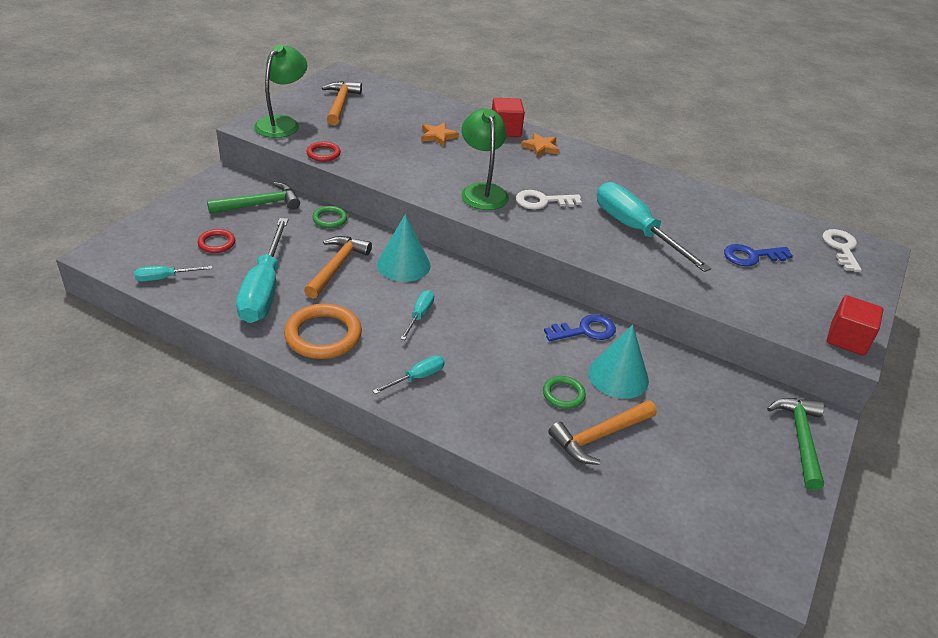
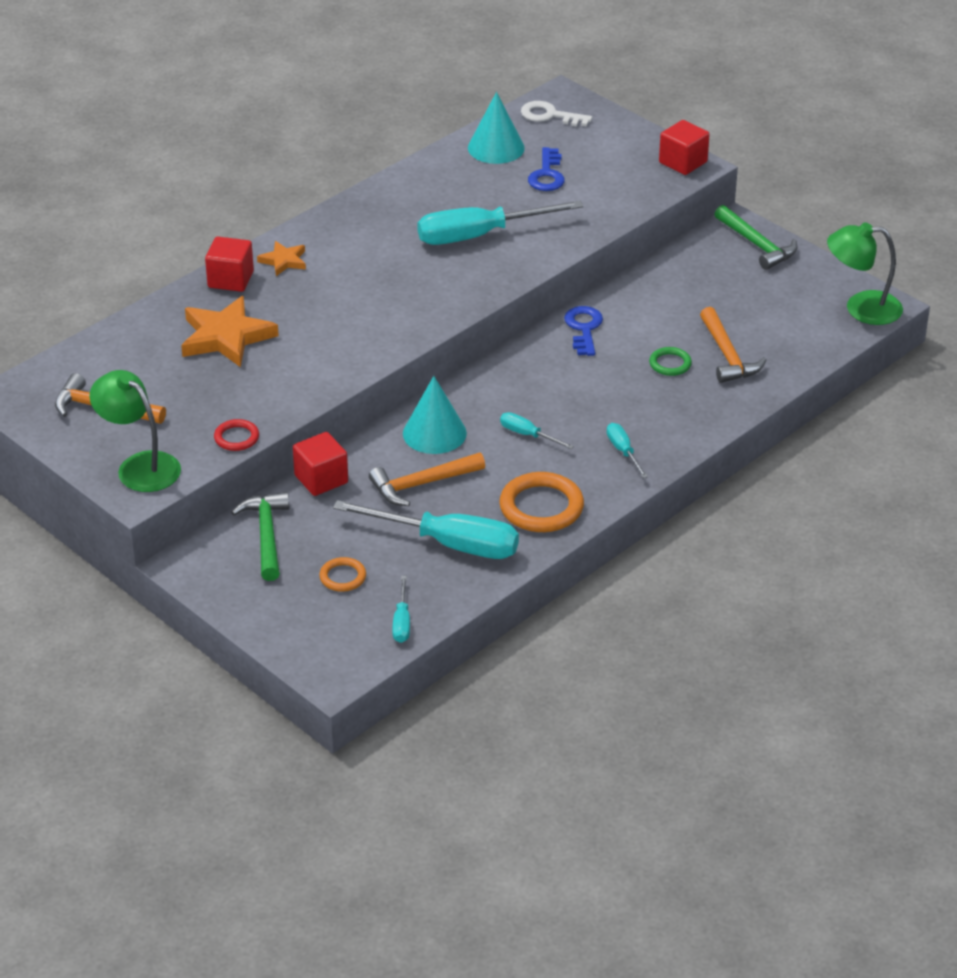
camera: 70 degrees left, 0 degrees up
red ring [198,229,235,253] -> orange ring [319,557,366,592]
orange hammer [304,236,372,299] -> orange hammer turned 60 degrees counterclockwise [369,453,485,506]
green ring [312,206,347,228] -> red cube [293,432,348,496]
orange star [421,122,459,146] -> orange star [181,296,279,367], size x1.88
green lamp [461,109,509,210] -> green lamp moved to [827,222,903,325]
white key [516,190,582,209] -> none
turquoise cone [588,325,649,399] -> turquoise cone moved to [468,92,525,164]
green hammer [767,398,824,491] -> green hammer turned 150 degrees counterclockwise [714,205,798,270]

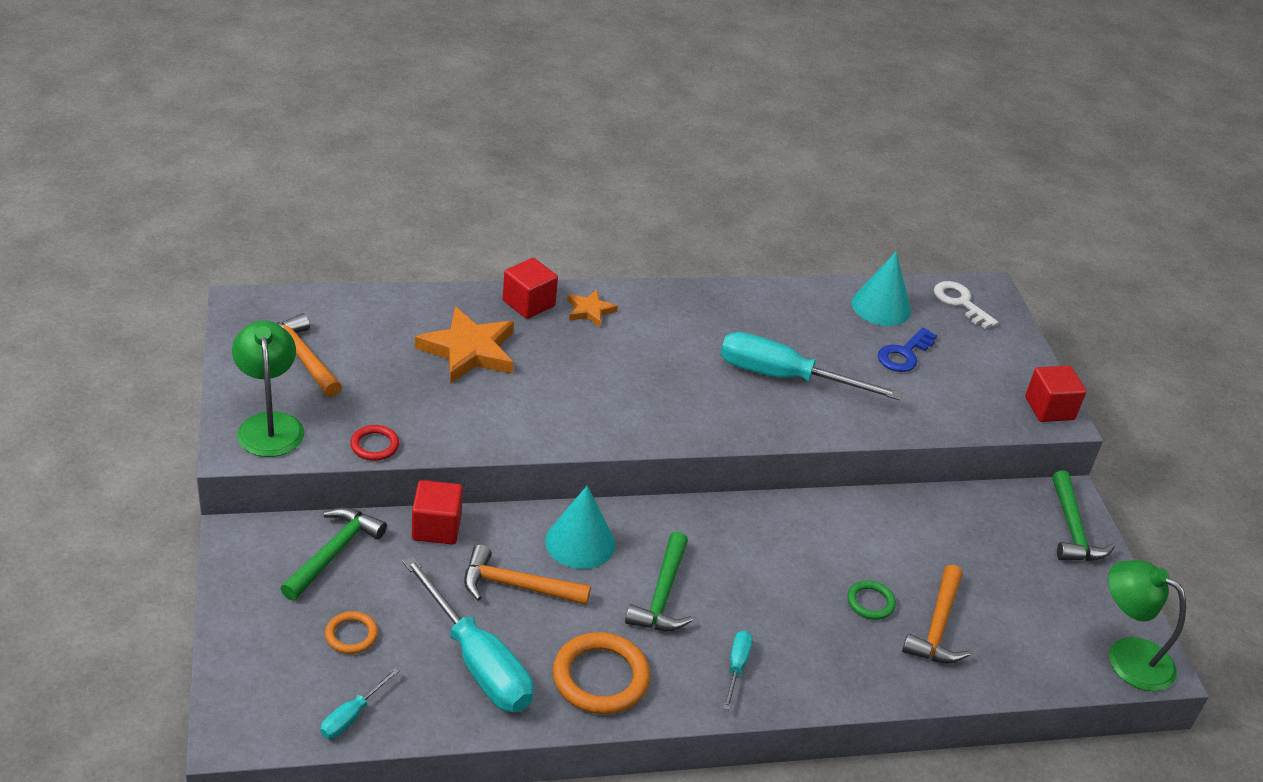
camera: 30 degrees right, 0 degrees up
turquoise screwdriver [500,412,574,449] -> green hammer [625,532,693,631]
blue key [564,306,603,356] -> none

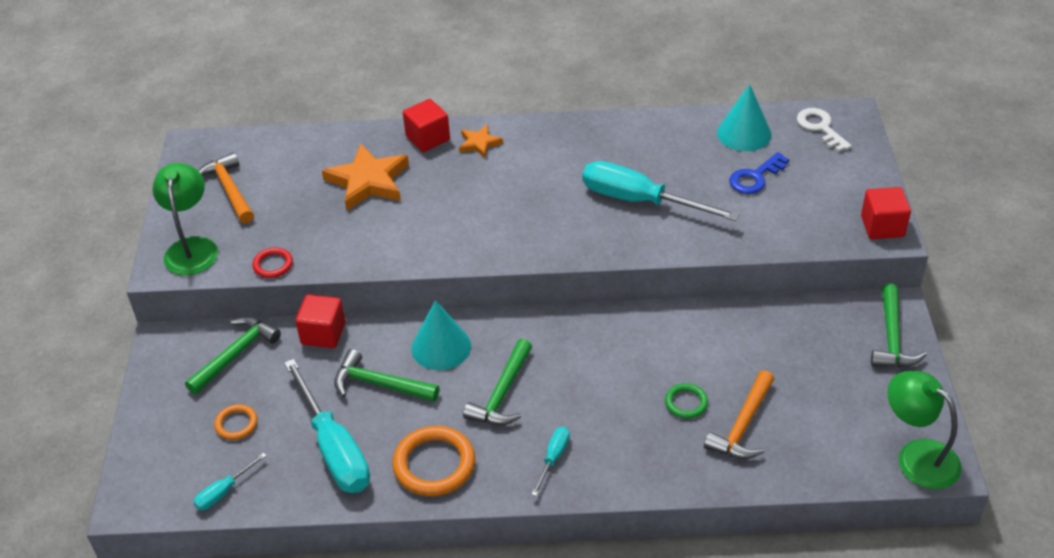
camera: 15 degrees right, 5 degrees up
orange hammer [464,544,591,605] -> green hammer [334,349,439,402]

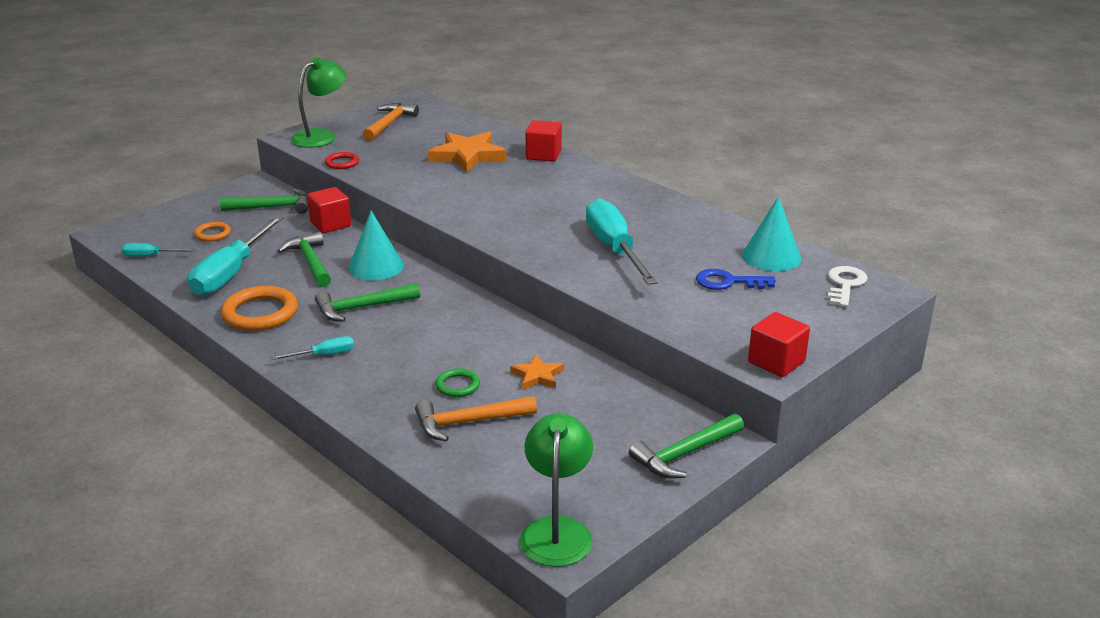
camera: 45 degrees right, 15 degrees down
orange star [459,124,503,158] -> orange star moved to [510,355,564,390]

